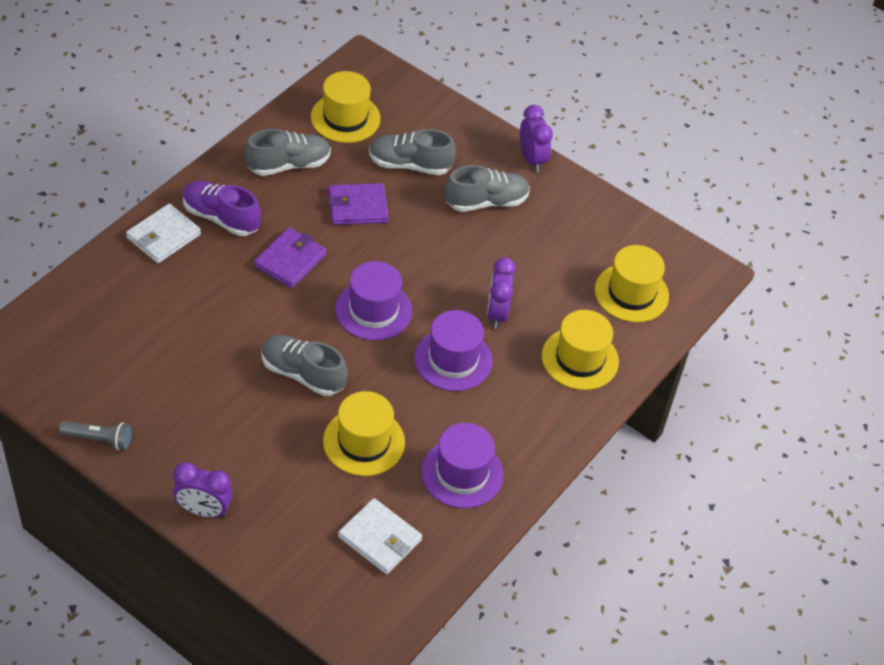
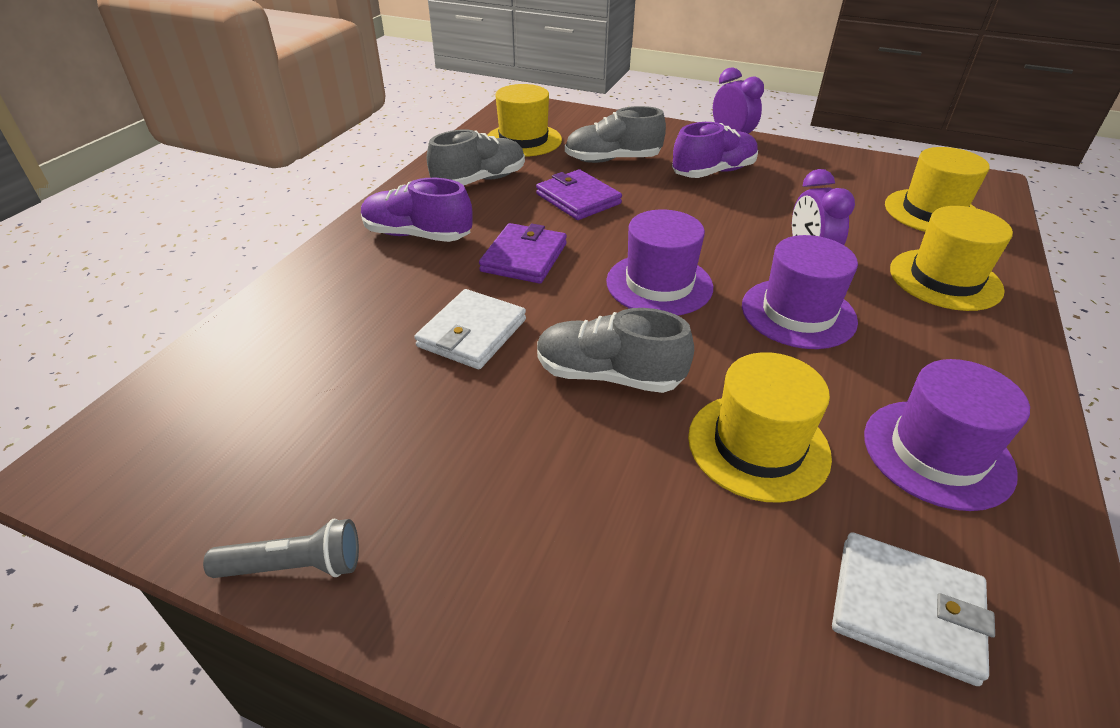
camera: 10 degrees left, 10 degrees down
white wallet [126,203,201,263] -> white wallet moved to [415,289,526,369]
purple clock [173,462,233,518] -> none
purple wallet [328,183,389,225] -> purple wallet turned 75 degrees clockwise [536,169,622,220]
grey shoe [445,165,530,212] -> purple shoe [672,122,758,178]

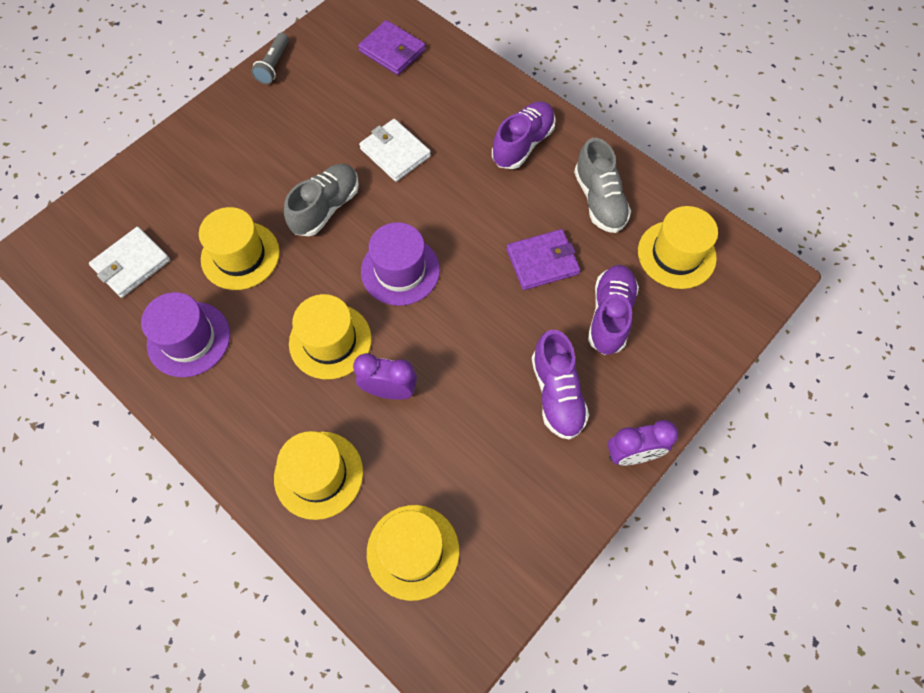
camera: 110 degrees right, 25 degrees up
purple wallet [479,223,567,284] -> purple wallet moved to [358,20,426,75]
grey shoe [565,106,666,163] -> purple shoe [588,265,639,355]
purple hat [742,235,858,349] -> yellow hat [289,294,372,379]

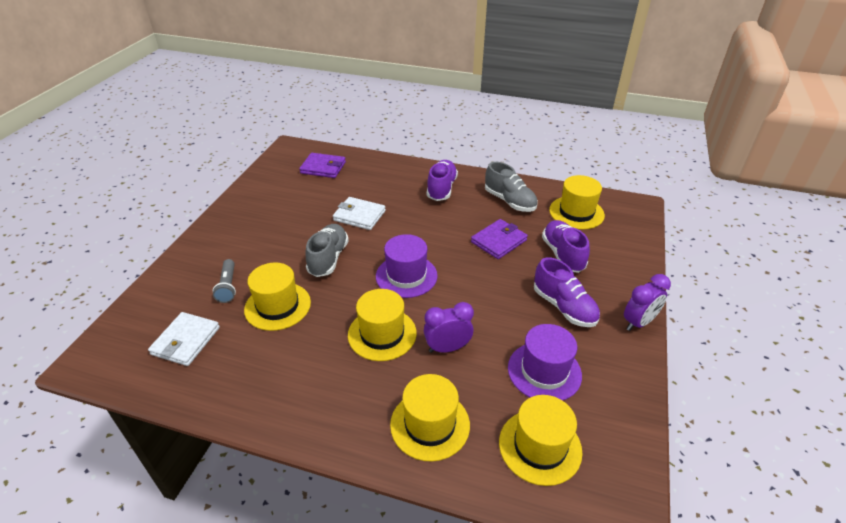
camera: 25 degrees left, 25 degrees down
purple hat [141,292,230,377] -> purple hat moved to [508,324,582,401]
grey flashlight [251,33,289,84] -> grey flashlight moved to [213,259,236,303]

